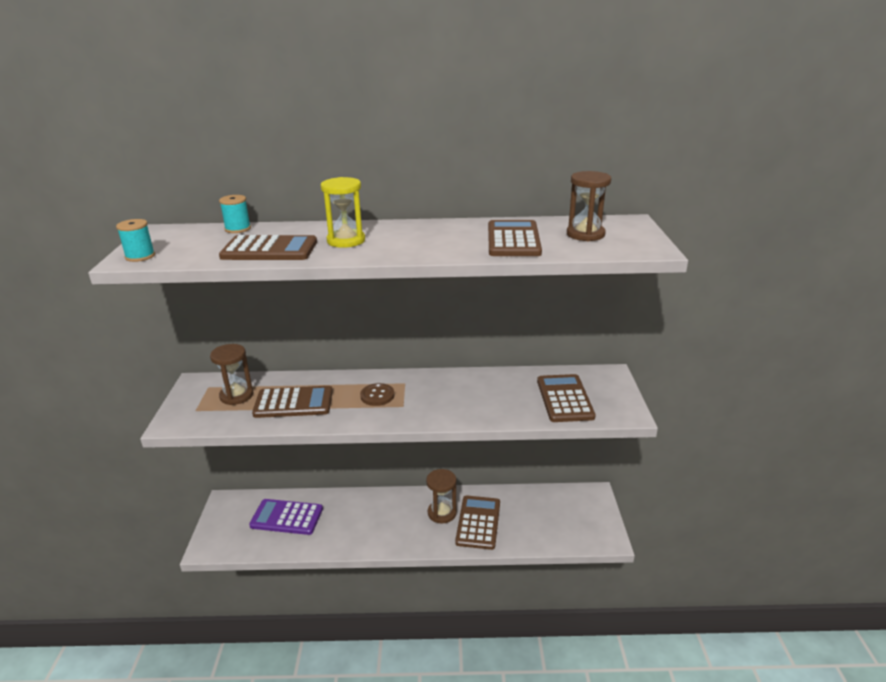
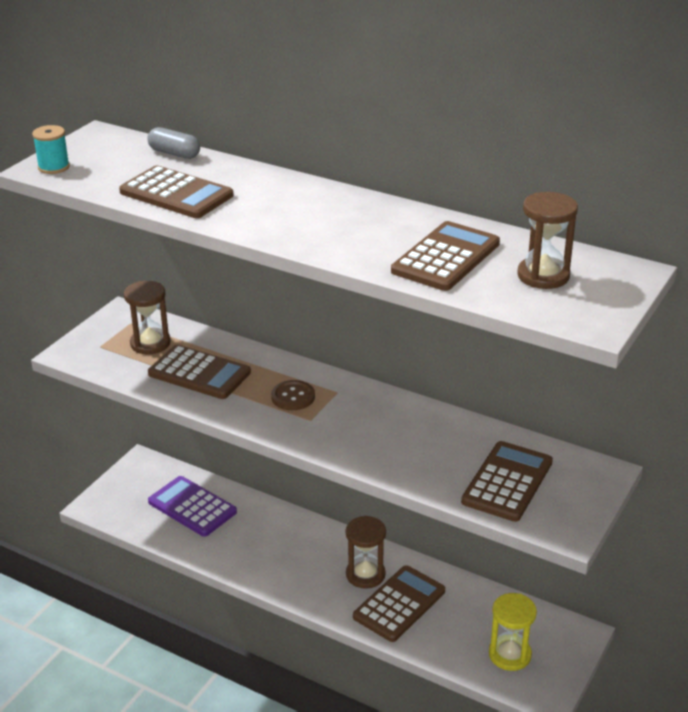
camera: 30 degrees right, 5 degrees up
turquoise spool [219,195,251,233] -> grey capsule [147,127,200,159]
yellow hourglass [321,177,365,248] -> yellow hourglass moved to [489,593,537,671]

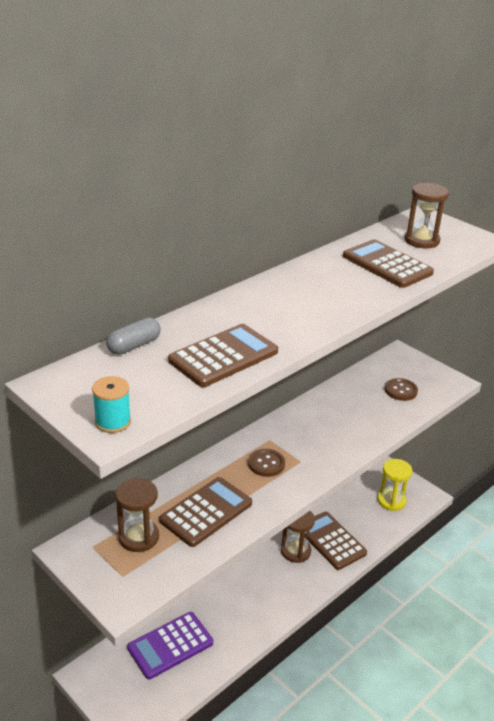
camera: 75 degrees left, 0 degrees up
brown calculator [461,441,553,522] -> brown button [385,378,418,401]

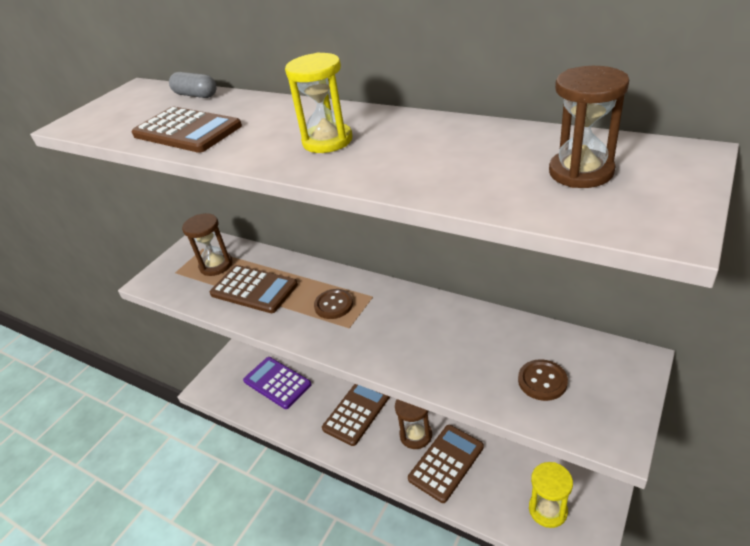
camera: 80 degrees right, 5 degrees up
turquoise spool [92,376,131,433] -> none
brown calculator [343,239,434,288] -> brown calculator moved to [322,384,390,446]
none -> yellow hourglass [285,52,352,153]

